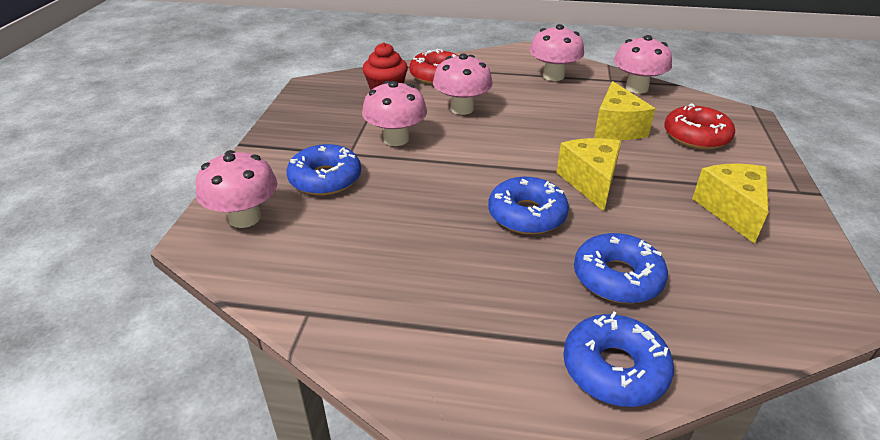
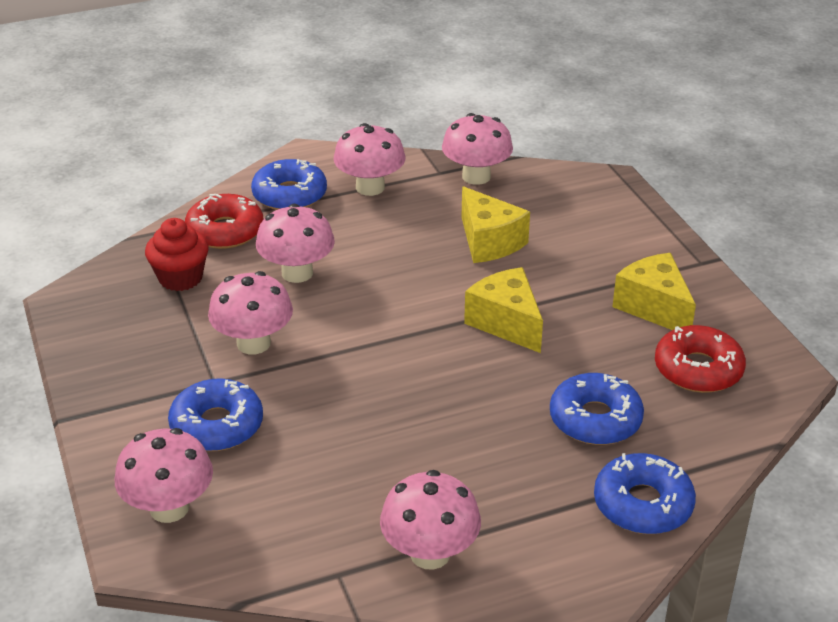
camera: 30 degrees left, 0 degrees up
blue donut [488,177,569,234] -> blue donut moved to [251,159,327,210]
red donut [664,103,735,149] -> red donut moved to [655,325,746,393]
none -> pink mushroom [380,470,481,570]

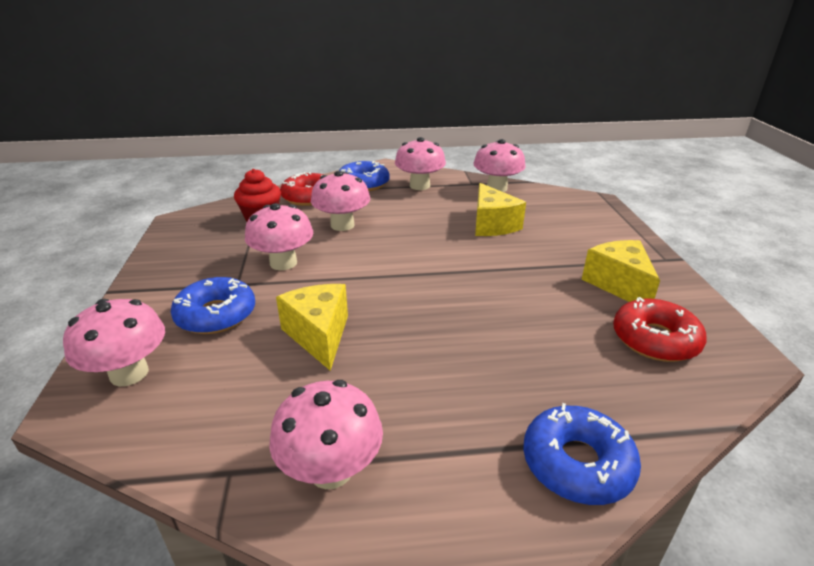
camera: 15 degrees right, 5 degrees down
yellow cheese [464,267,543,353] -> yellow cheese moved to [276,284,348,371]
blue donut [550,373,644,445] -> none

